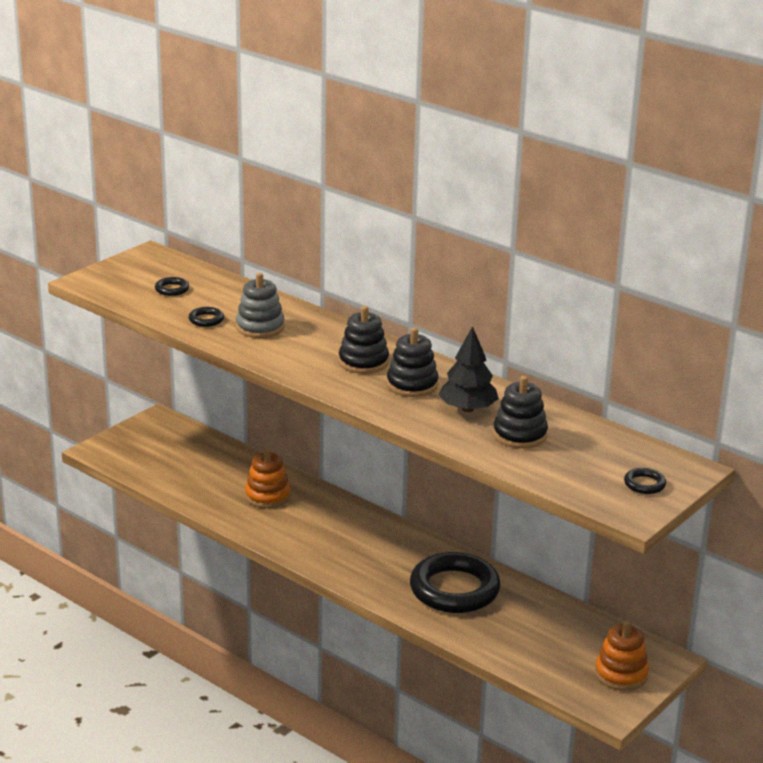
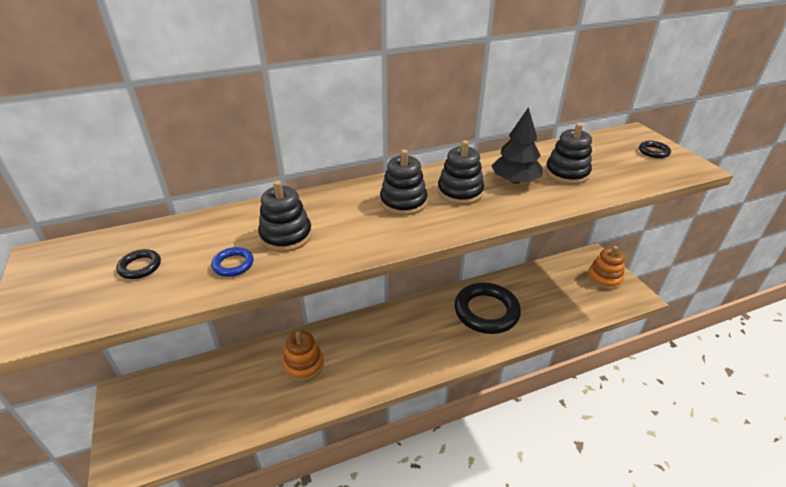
camera: 60 degrees left, 10 degrees up
black ring [189,307,224,327] -> blue ring [211,247,254,277]
grey stacking toy [236,273,285,338] -> black stacking toy [258,181,312,252]

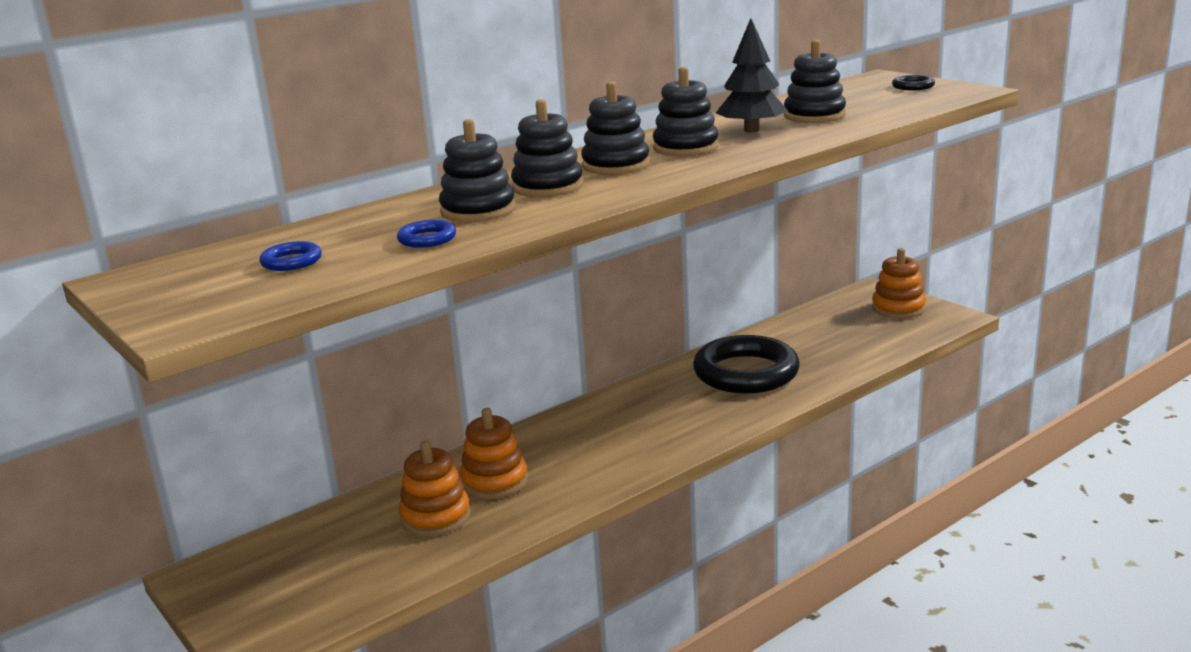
camera: 15 degrees left, 15 degrees down
black ring [116,249,161,279] -> blue ring [259,241,322,271]
none -> orange stacking toy [399,440,471,536]
none -> black stacking toy [511,99,583,197]

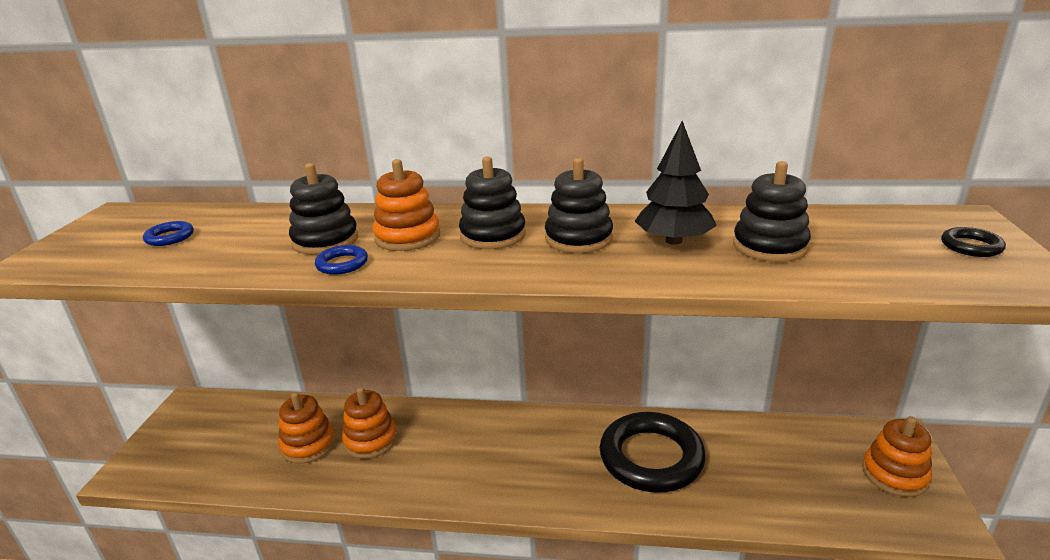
camera: 45 degrees right, 5 degrees up
blue ring [397,220,456,248] -> blue ring moved to [315,245,368,275]
black stacking toy [511,99,583,197] -> orange stacking toy [373,159,440,251]

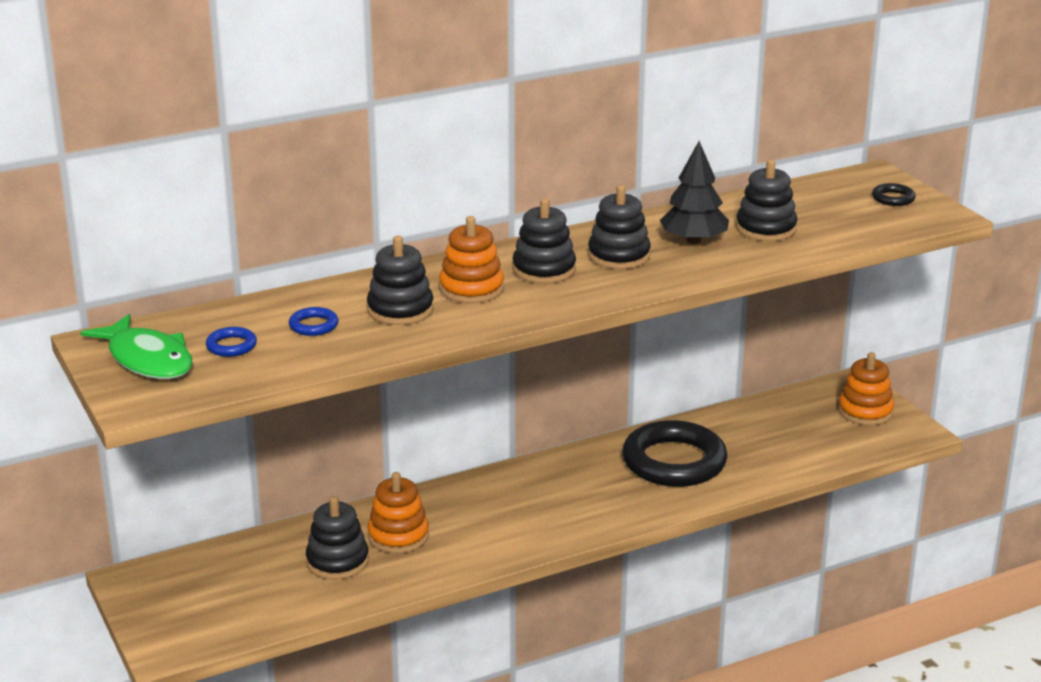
camera: 35 degrees left, 0 degrees up
orange stacking toy [278,392,336,464] -> black stacking toy [306,496,369,580]
blue ring [315,245,368,275] -> blue ring moved to [289,307,339,336]
none -> green fish [80,314,193,379]

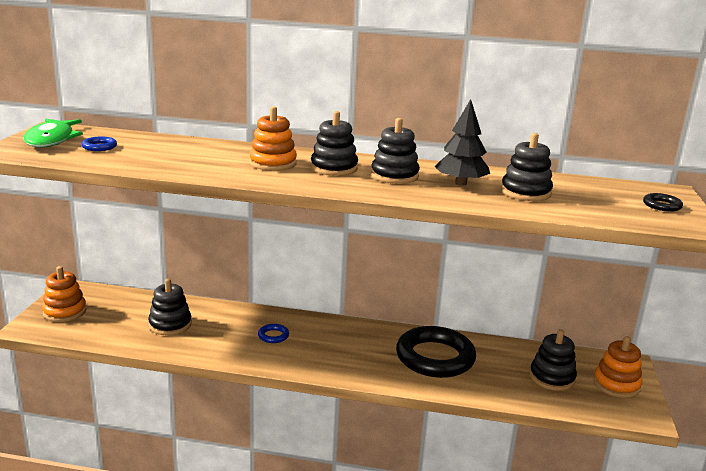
camera: 35 degrees right, 5 degrees down
blue ring [289,307,339,336] -> blue ring moved to [258,324,289,343]
black stacking toy [367,236,433,325] -> black stacking toy moved to [530,329,577,391]
orange stacking toy [368,472,429,554] -> orange stacking toy moved to [42,266,87,322]

